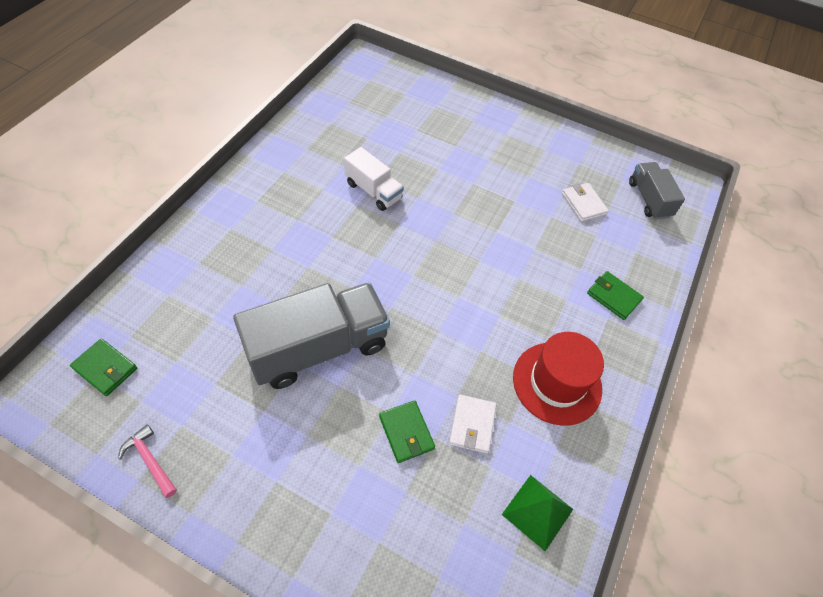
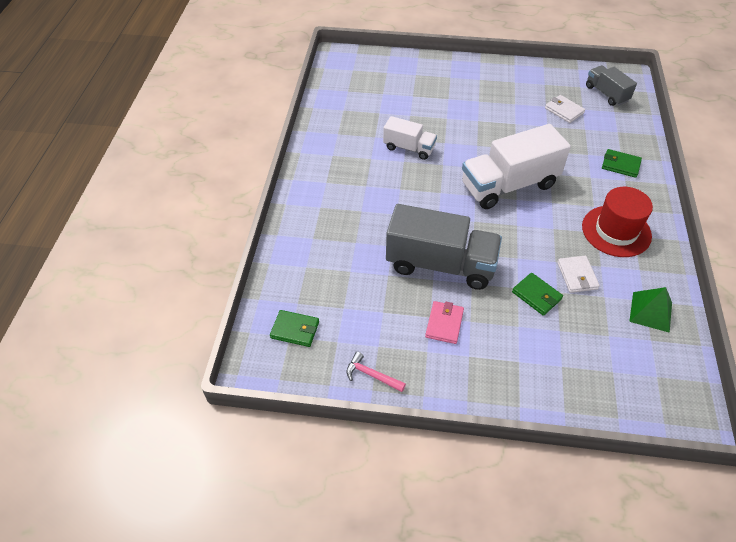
camera: 15 degrees left, 5 degrees down
grey truck [233,283,390,389] -> grey truck turned 60 degrees clockwise [386,204,502,290]
none -> pink wallet [425,301,464,344]
none -> white truck [462,124,571,209]

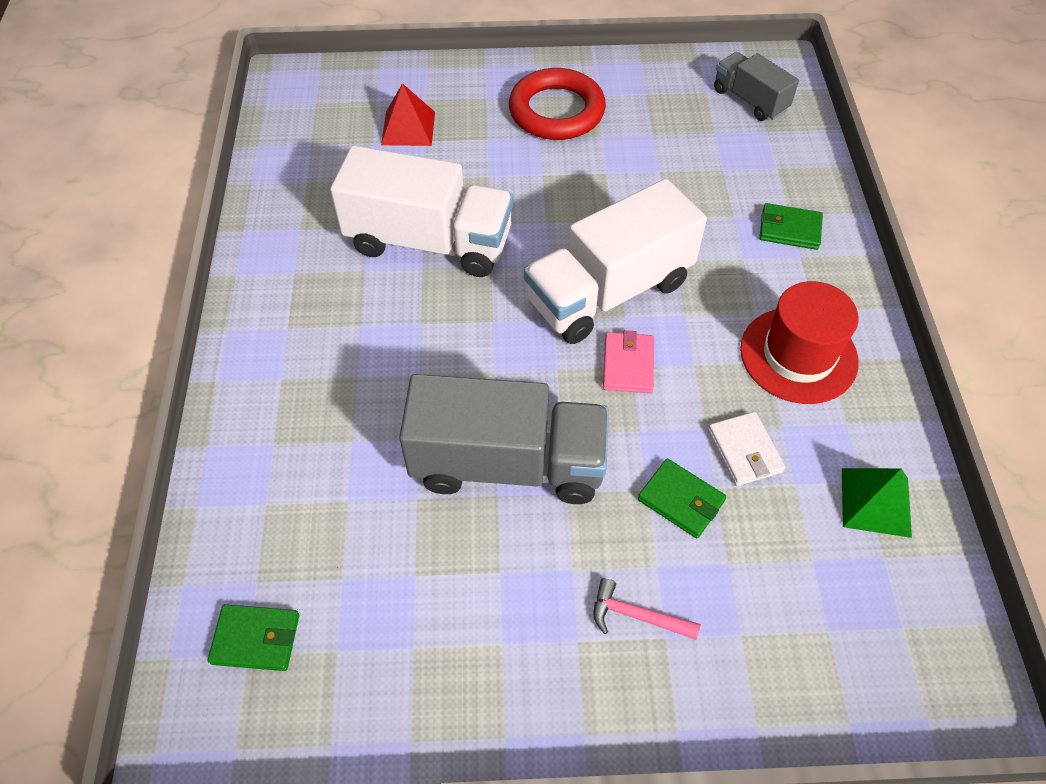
camera: 10 degrees left, 5 degrees up
pink hammer [347,352,406,392] -> pink hammer moved to [593,578,700,640]
white truck [383,116,437,160] -> white truck [330,146,513,277], size x1.83
pink wallet [425,301,464,344] -> pink wallet moved to [603,330,654,393]
white wallet [545,95,585,123] -> none
none -> red pyramid [381,83,435,146]
none -> red ring [509,68,606,140]

